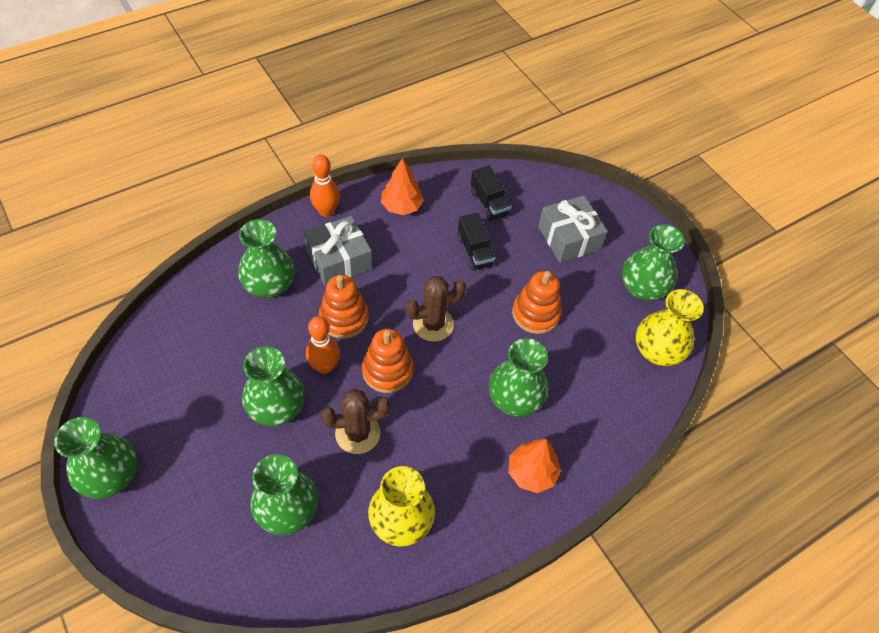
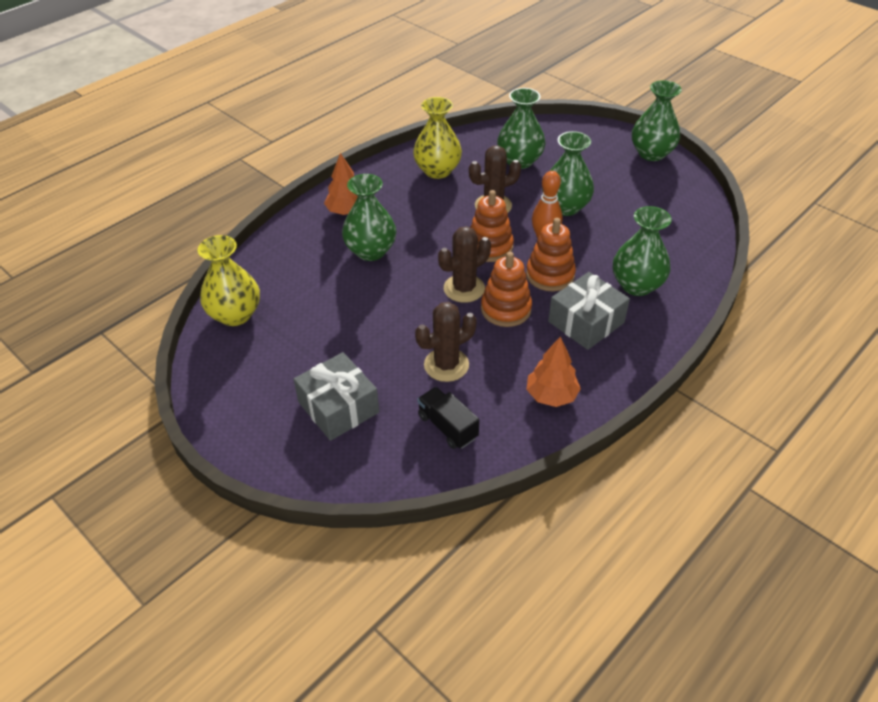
camera: 170 degrees right, 10 degrees down
orange bowling pin [310,155,340,217] -> none
black truck [458,213,495,271] -> brown cactus [415,302,477,382]
orange stacking toy [512,271,562,334] -> orange stacking toy moved to [481,252,532,327]
green vase [622,224,685,301] -> none

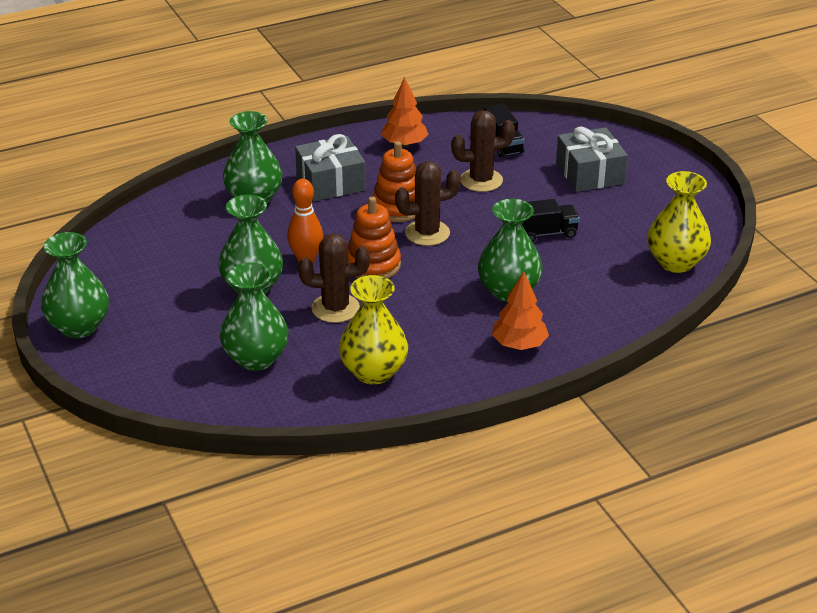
camera: 160 degrees left, 10 degrees down
orange stacking toy [526,218,576,291] -> none
none -> black truck [522,199,580,242]

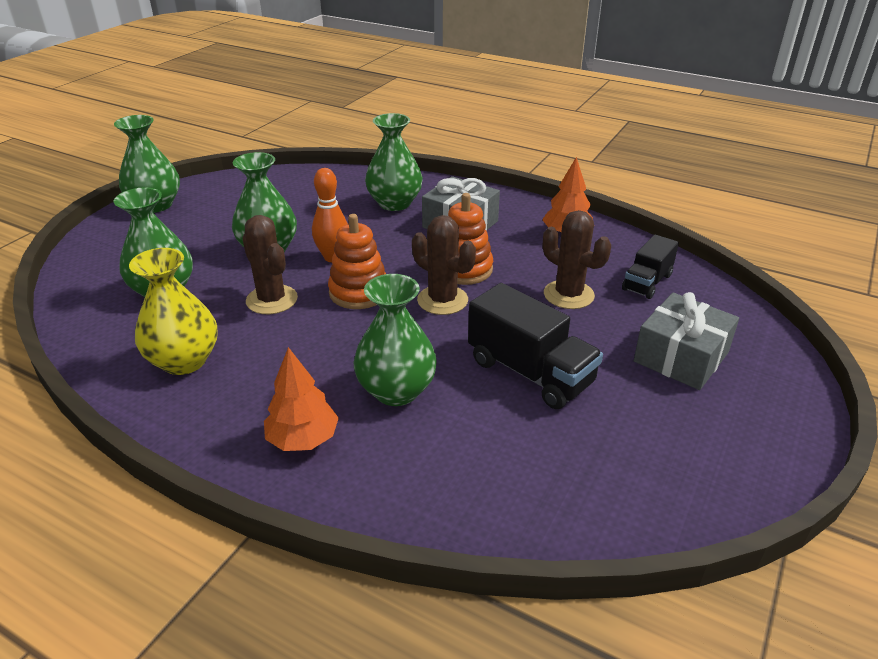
camera: 55 degrees right, 0 degrees up
black truck [522,199,580,242] -> black truck [468,283,603,409], size x1.62
yellow vase [647,171,711,273] -> none

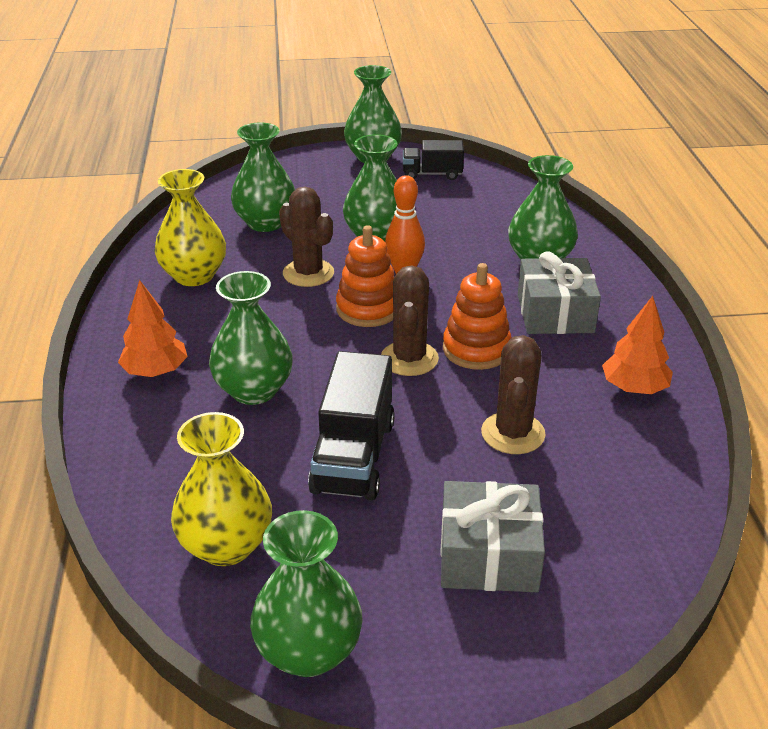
camera: 55 degrees right, 0 degrees up
brown cactus [242,215,298,314] -> brown cactus turned 60 degrees counterclockwise [279,187,334,287]
black truck [622,234,679,299] -> black truck moved to [403,140,464,180]
none -> yellow vase [171,412,272,566]
none -> green vase [250,510,363,677]

